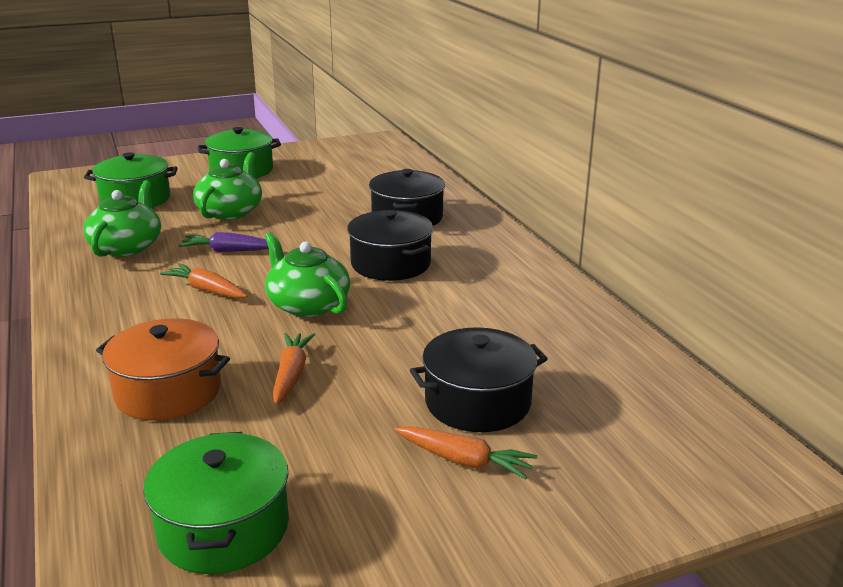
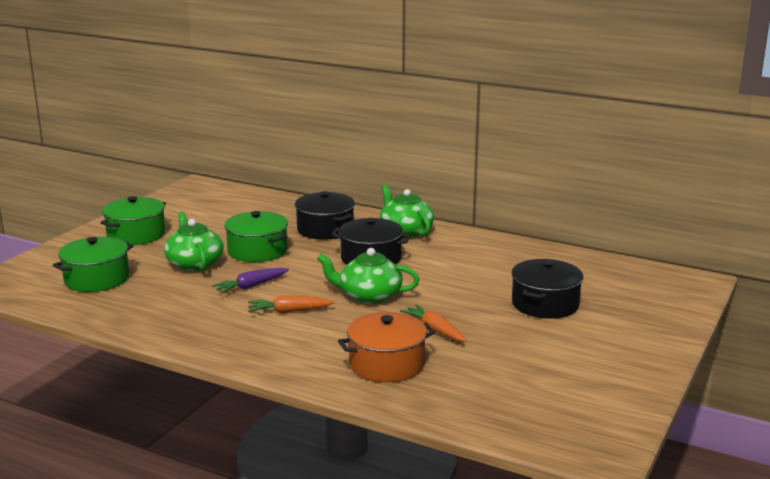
camera: 40 degrees left, 5 degrees down
green teapot [83,180,161,257] -> green teapot moved to [380,184,434,238]
green pot [143,432,289,574] -> green pot moved to [224,211,288,262]
orange carrot [394,426,537,480] -> none

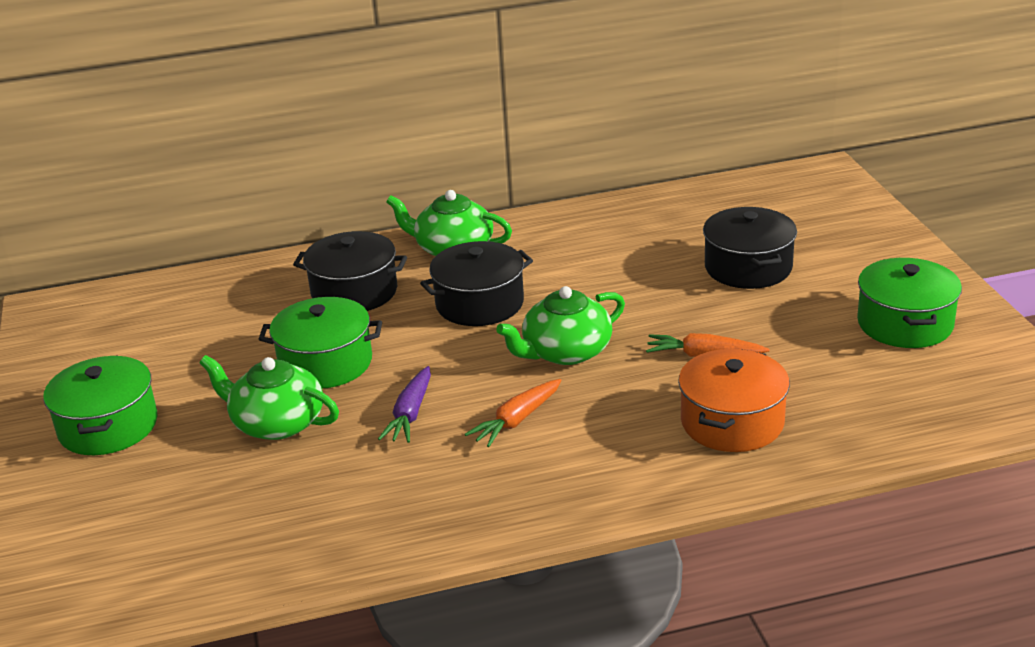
camera: 40 degrees left, 10 degrees up
green pot [53,237,134,292] -> green pot moved to [857,258,962,348]

